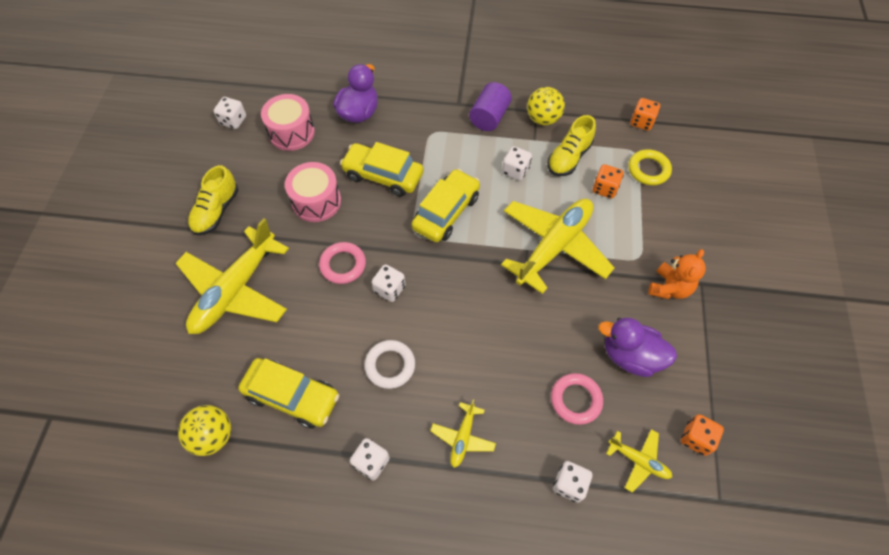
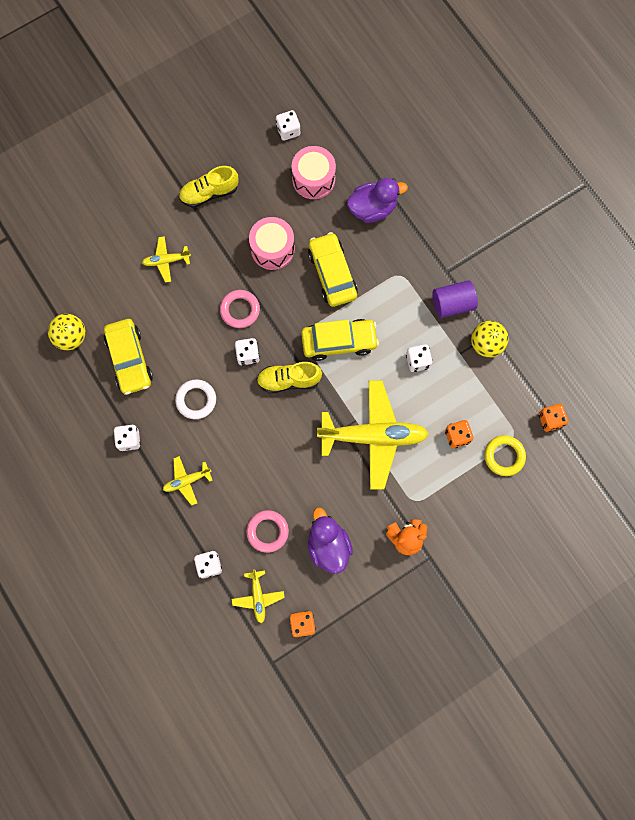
camera: 50 degrees right, 15 degrees up
yellow plane [175,218,289,334] -> yellow plane [142,236,191,283], size x0.46
yellow shoe [547,115,596,176] -> yellow shoe moved to [256,362,322,393]

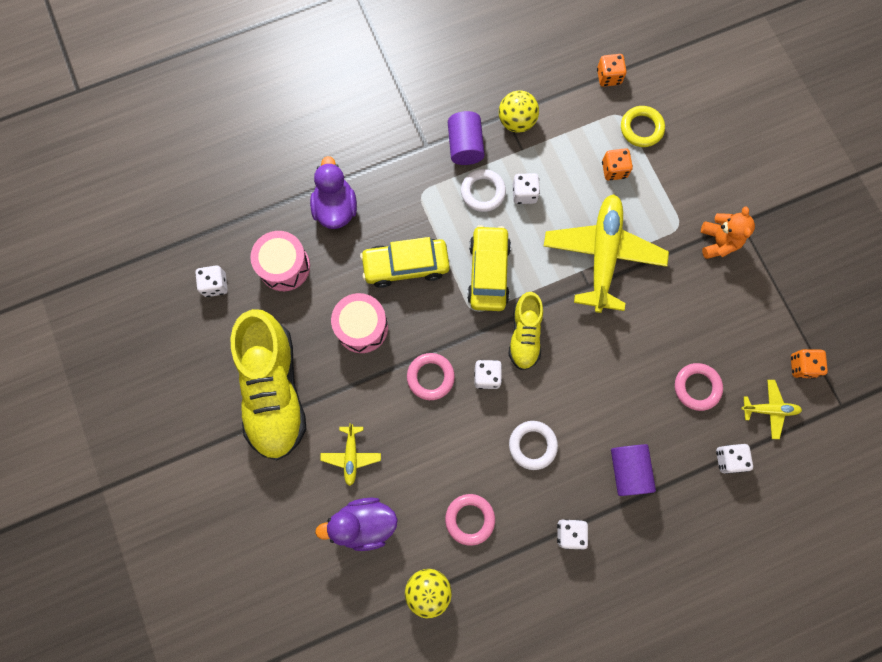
camera: 80 degrees left, 0 degrees up
yellow car [104,319,153,395] -> pink ring [445,494,495,546]
yellow plane [163,456,213,506] -> purple cylinder [611,444,656,496]
yellow shoe [179,166,239,208] -> yellow shoe [231,309,306,460], size x1.86
purple duck [308,508,353,574] -> purple duck moved to [315,497,398,551]
none -> white ring [461,169,506,212]

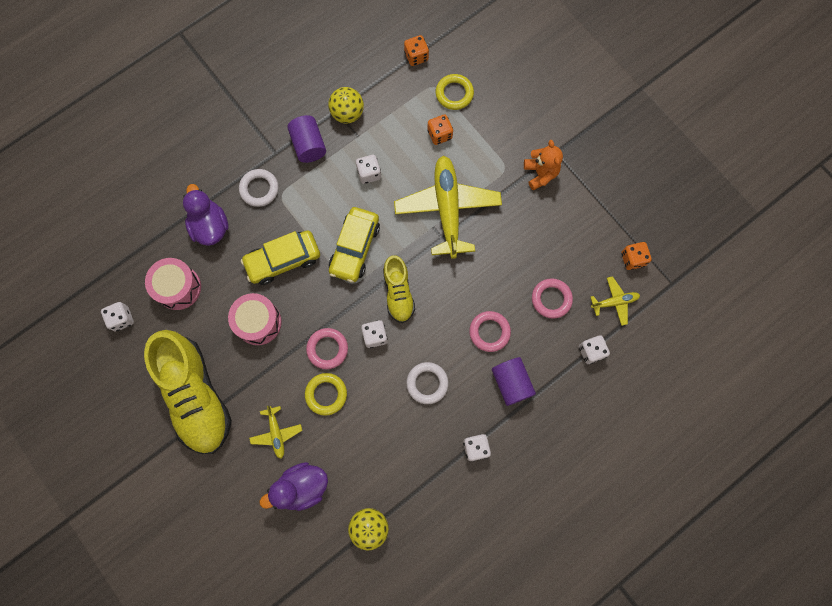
camera: 15 degrees left, 0 degrees up
pink ring [445,494,495,546] -> pink ring moved to [469,311,511,352]
white ring [461,169,506,212] -> white ring moved to [239,169,279,207]
yellow car [467,225,511,311] -> yellow car turned 150 degrees counterclockwise [329,207,380,283]
none -> yellow ring [305,373,347,416]

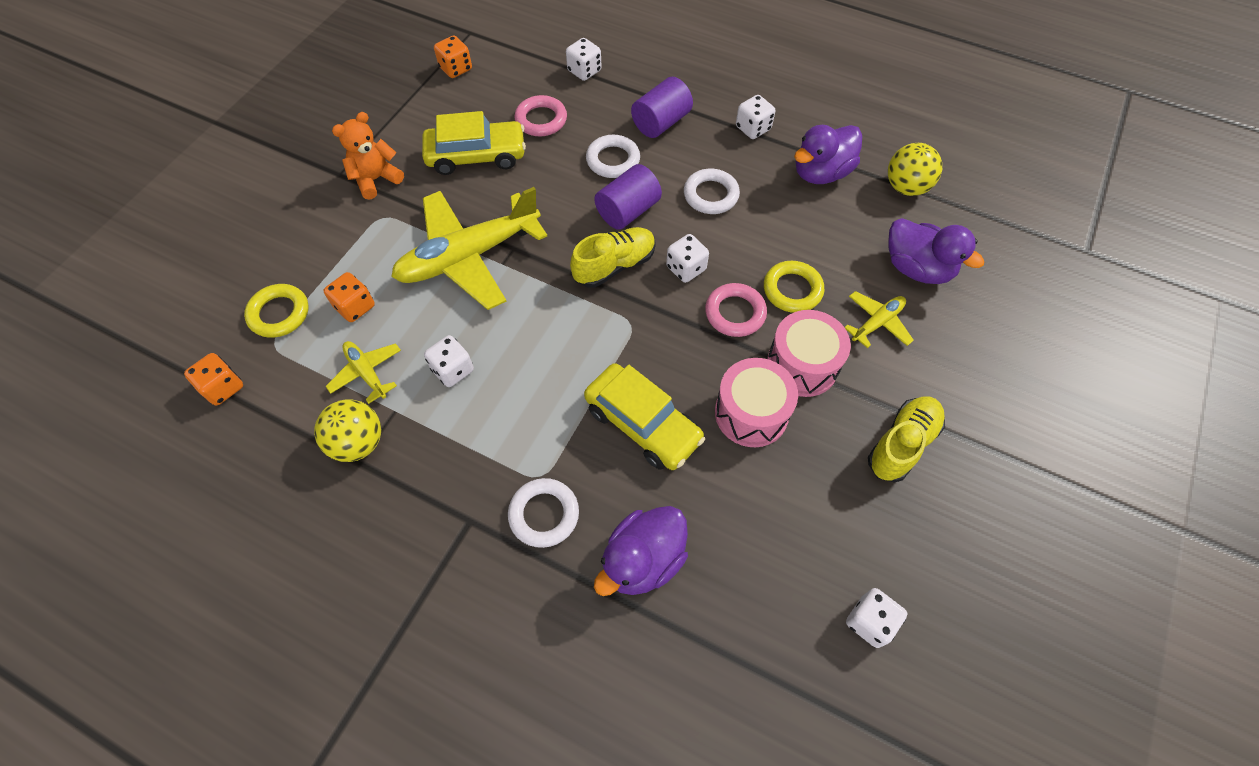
camera: 115 degrees left, 15 degrees down
yellow shoe [144,330,232,454] -> yellow shoe [868,396,945,482], size x0.54
pink drum [145,258,201,310] -> pink drum moved to [767,310,851,397]
purple cylinder [287,115,326,163] -> purple cylinder moved to [594,164,662,230]
yellow car [329,207,380,283] -> yellow car moved to [422,111,526,175]
pink ring [469,311,511,352] -> white ring [586,135,640,178]
yellow plane [591,276,640,326] -> yellow plane moved to [325,341,401,404]
none -> purple duck [794,125,862,184]

